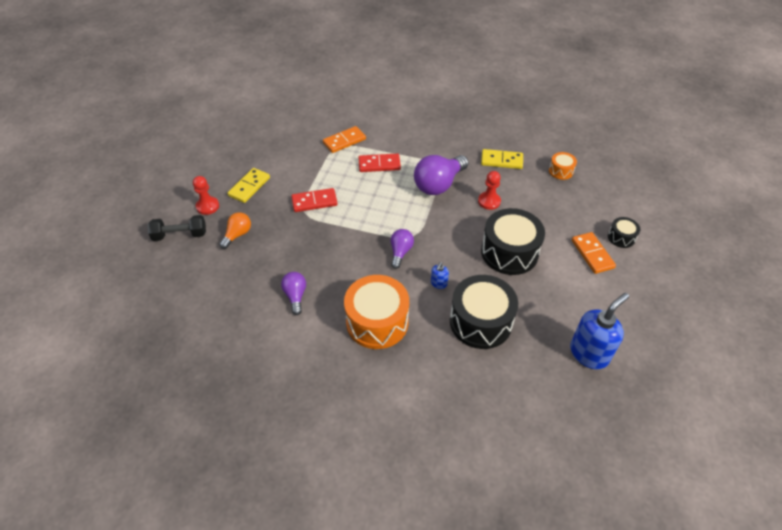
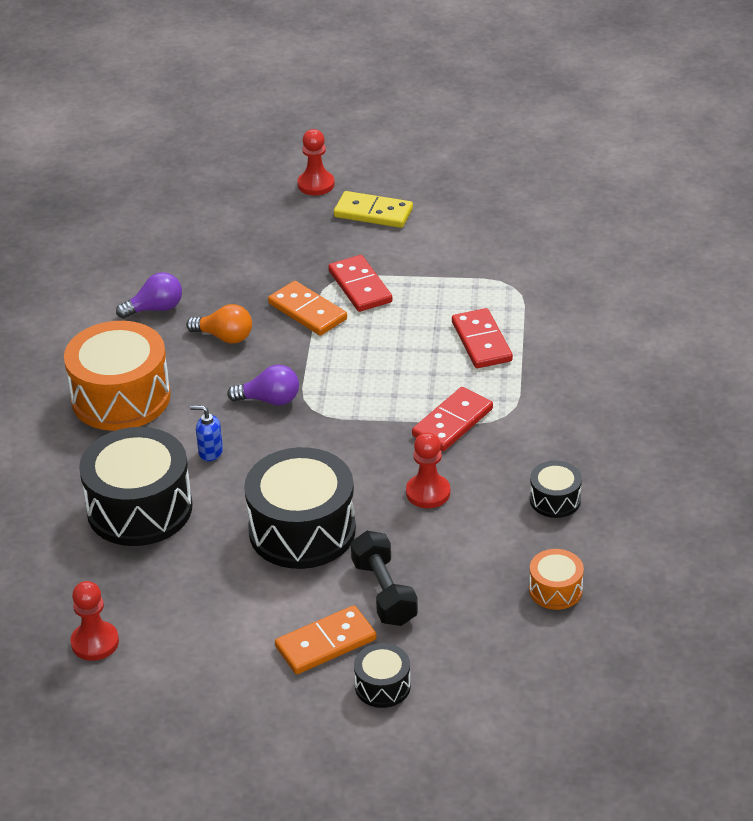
camera: 80 degrees right, 10 degrees down
black dumbbell [148,215,206,241] -> black dumbbell moved to [351,531,418,626]
orange light bulb [219,212,251,249] -> orange light bulb moved to [186,304,252,344]
orange domino [323,126,366,153] -> orange domino moved to [268,281,347,336]
purple light bulb [414,155,469,195] -> red domino [412,387,493,451]
yellow domino [481,149,523,169] -> black drum [530,461,582,518]
blue soap dispenser [570,293,629,369] -> red pawn [70,581,119,661]

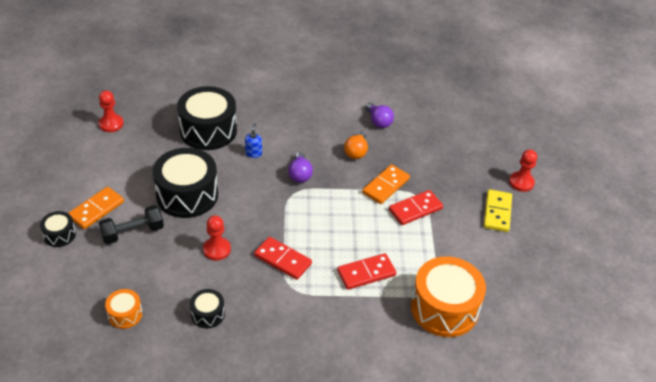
camera: 80 degrees right, 5 degrees up
orange drum [64,321,171,431] -> orange drum moved to [411,256,486,337]
orange domino [275,605,376,674] -> orange domino turned 75 degrees clockwise [68,187,124,229]

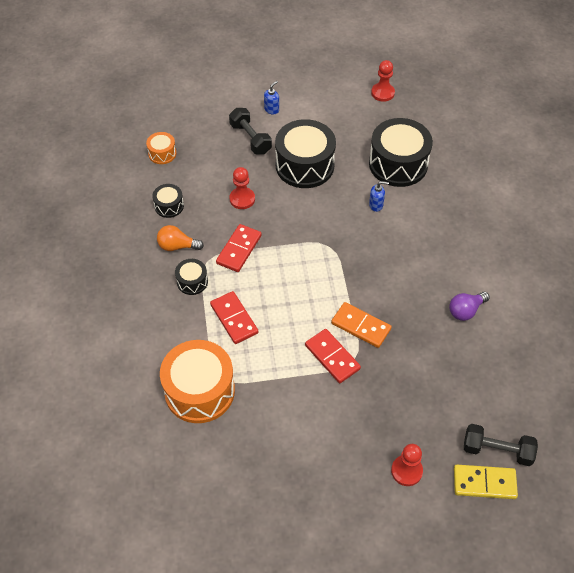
camera: 85 degrees right, 10 degrees up
black drum [40,211,76,247] -> black drum moved to [175,259,208,295]
orange domino [68,187,124,229] -> blue soap dispenser [264,81,279,114]
purple light bulb [288,152,313,183] -> none
orange light bulb [344,131,368,159] -> orange light bulb moved to [157,225,204,251]
yellow domino [484,189,512,232] -> yellow domino moved to [454,465,518,499]
none -> black dumbbell [464,424,538,466]

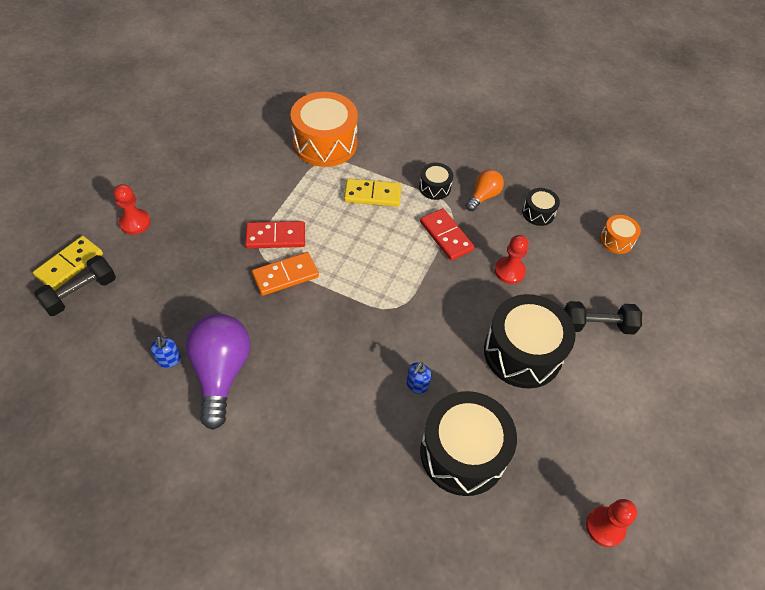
camera: 120 degrees right, 0 degrees up
red domino [210,291,258,344] -> yellow domino [344,178,401,207]
blue soap dispenser [264,81,279,114] -> blue soap dispenser moved to [150,336,181,368]
purple light bulb [449,292,490,321] -> purple light bulb [186,314,250,430], size x1.83

